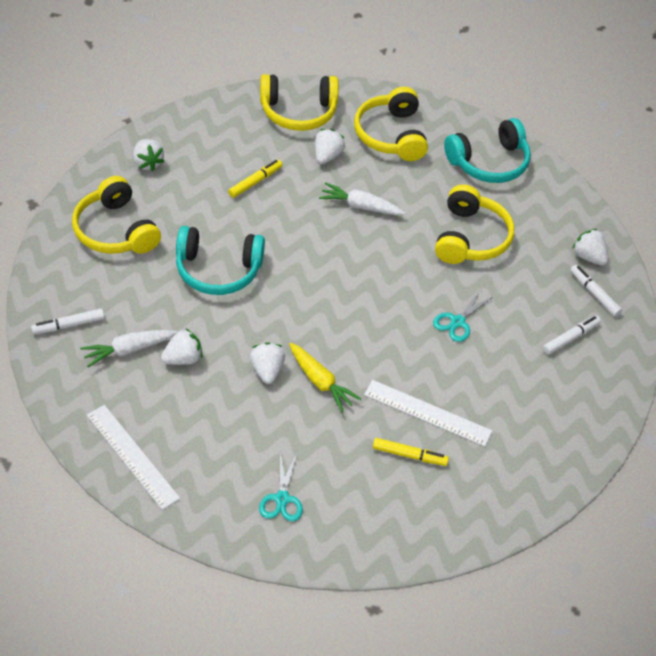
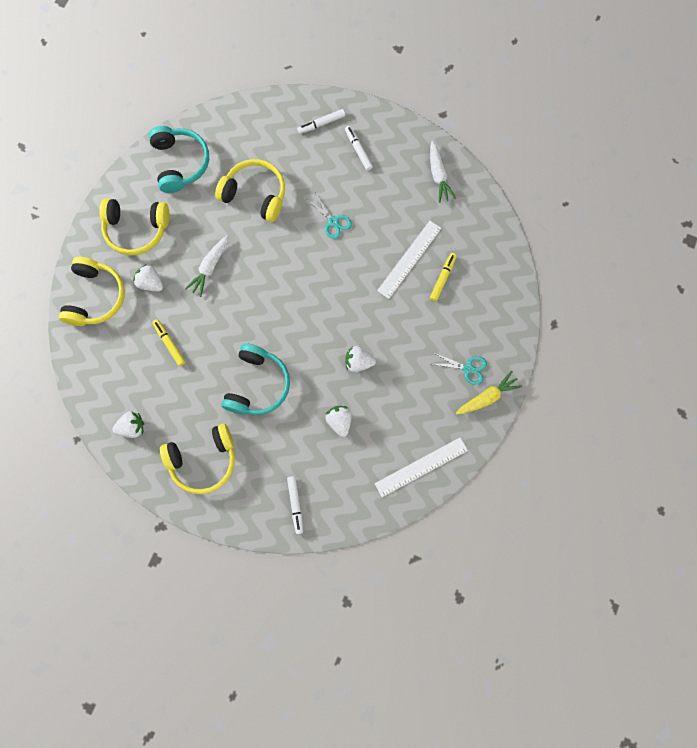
camera: 75 degrees left, 25 degrees up
white carrot [80,330,177,367] -> white carrot moved to [430,141,456,203]
yellow carrot [289,343,361,412] -> yellow carrot moved to [456,371,522,415]
white strawberry [572,229,608,265] -> none

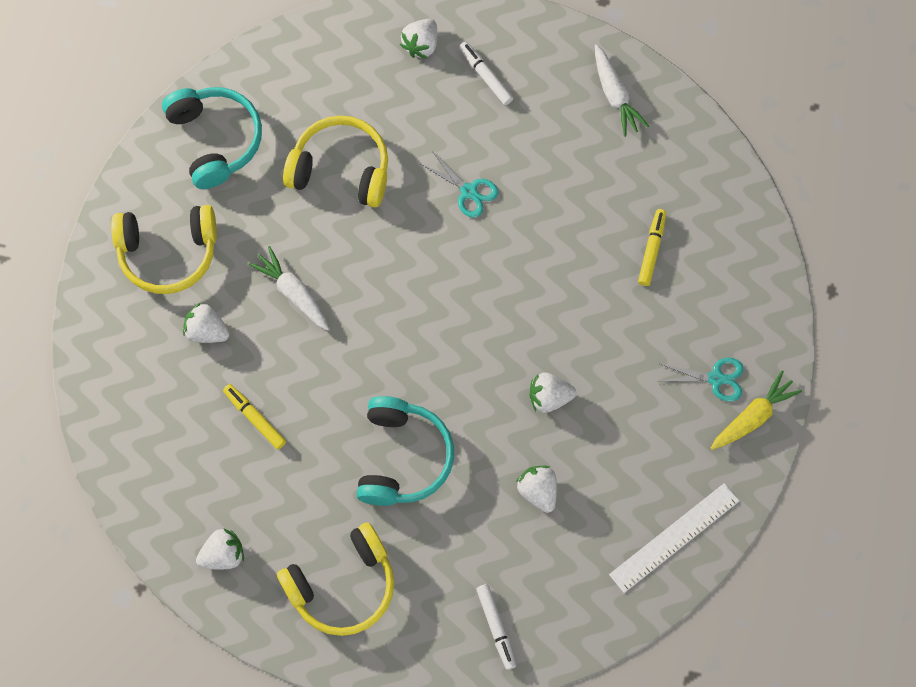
camera: 10 degrees left, 5 degrees down
yellow headphones [59,257,125,326] -> none
white carrot [185,235,228,297] -> white carrot turned 120 degrees clockwise [248,246,329,331]
white marker [297,109,345,134] -> white strawberry [400,19,437,59]
white ruler [377,221,441,299] -> none

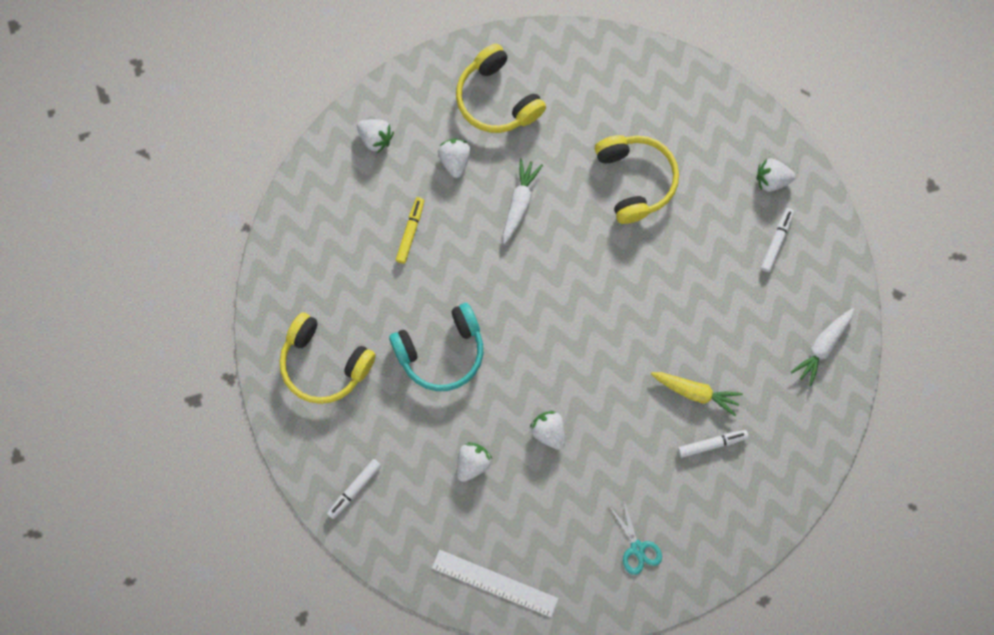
camera: 60 degrees right, 5 degrees up
turquoise headphones [162,87,262,189] -> none
white strawberry [196,528,244,570] -> white strawberry moved to [357,119,394,153]
turquoise scissors [421,151,498,218] -> none
yellow marker [638,209,666,286] -> white marker [678,430,749,458]
yellow carrot [711,371,802,450] -> yellow carrot moved to [651,372,743,416]

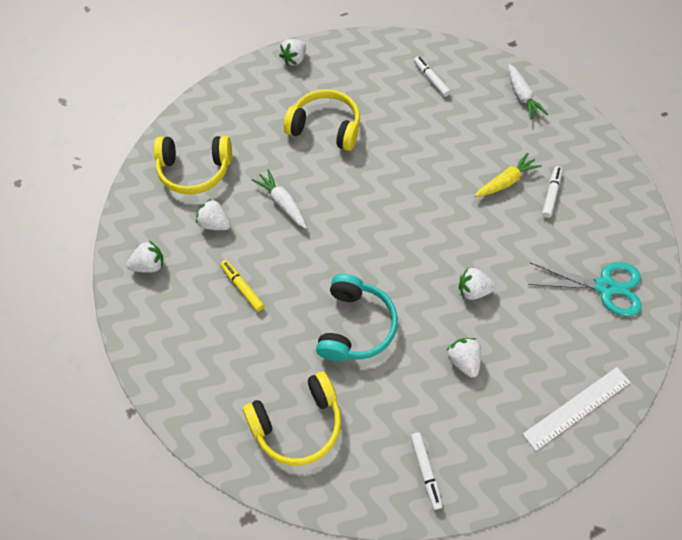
camera: 55 degrees left, 15 degrees down
turquoise scissors [609,499,662,575] -> turquoise scissors [528,262,641,317], size x1.65
white strawberry [757,158,796,192] -> white strawberry moved to [279,39,306,66]

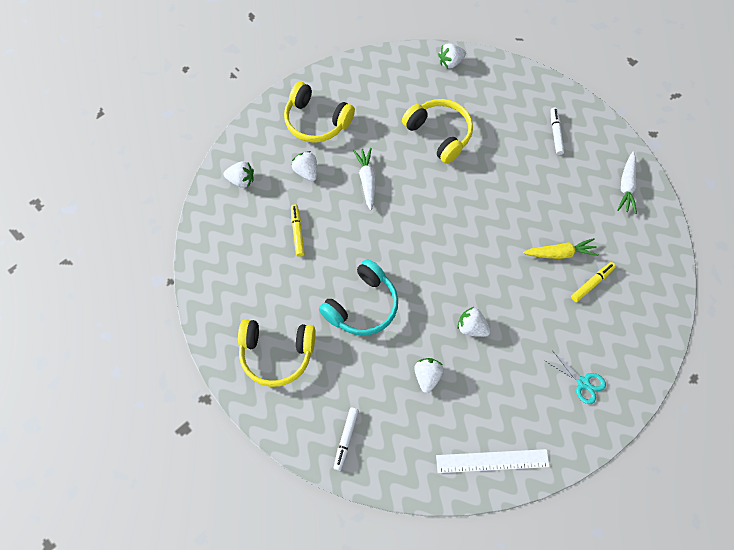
camera: 30 degrees right, 5 degrees up
turquoise scissors [528,262,641,317] -> turquoise scissors [546,351,606,404], size x0.60
white marker [542,166,562,218] -> yellow marker [571,262,616,302]

